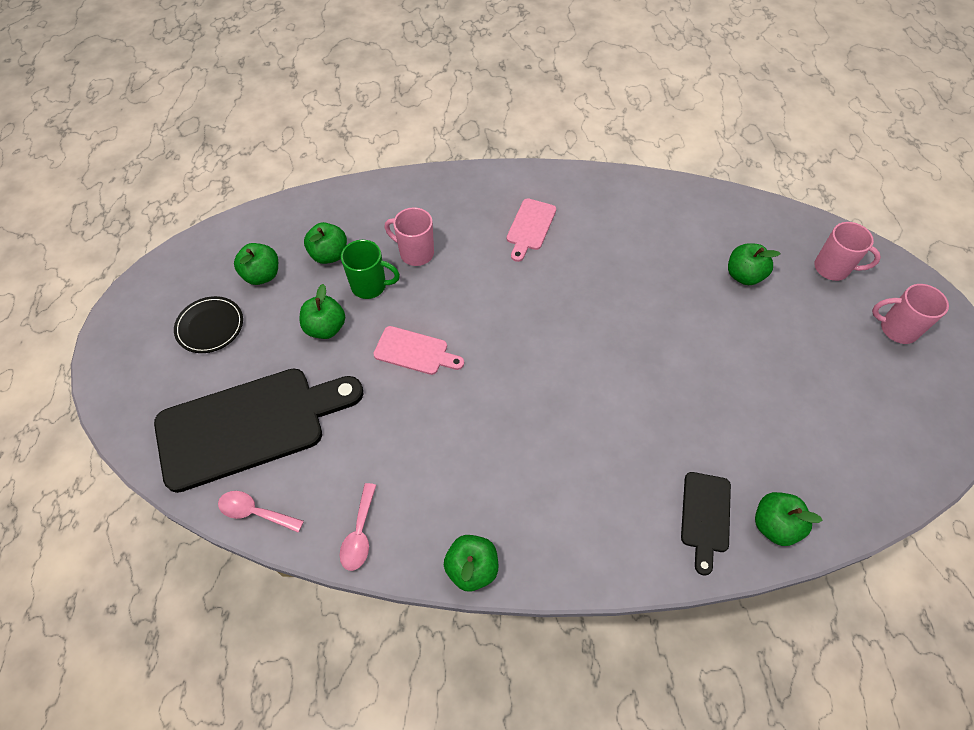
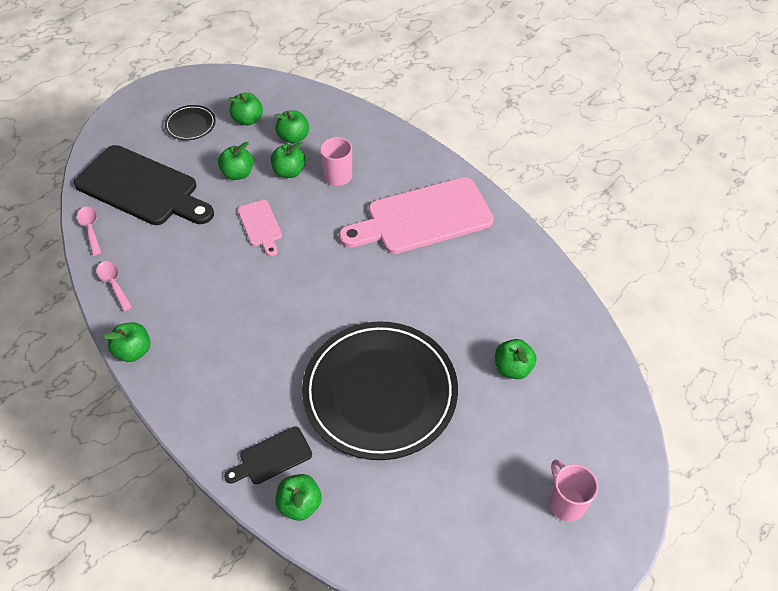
camera: 50 degrees right, 5 degrees down
pink spoon [340,483,376,571] -> pink spoon turned 90 degrees clockwise [96,261,132,311]
green mug [341,240,400,299] -> green apple [271,142,306,178]
pink cutting board [507,198,556,262] -> pink cutting board [339,177,494,254], size x2.13
pink mug [814,222,881,281] -> none
none -> black plate [302,321,458,460]

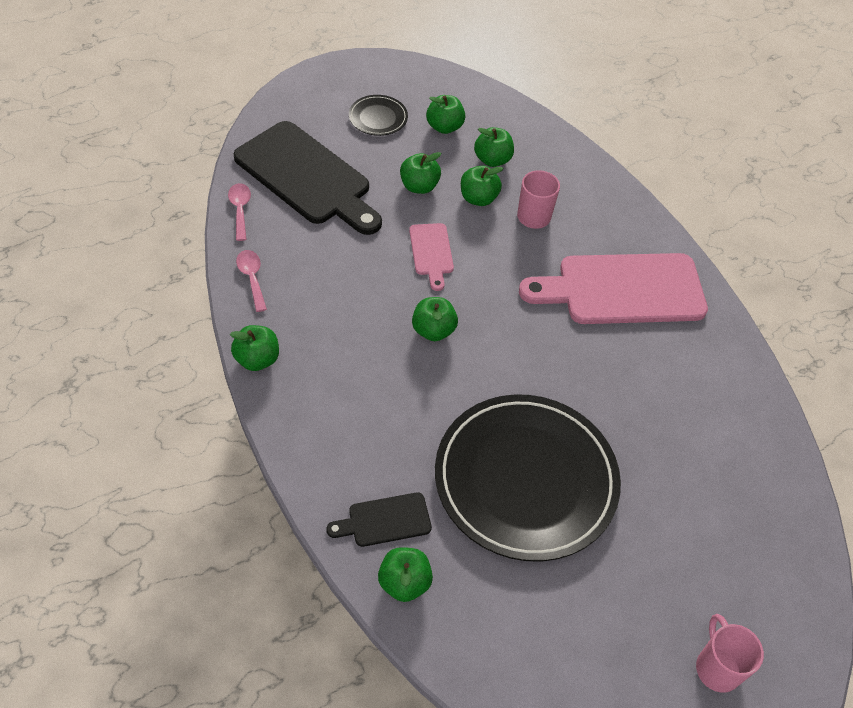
camera: 10 degrees right, 0 degrees up
green apple [495,339,537,379] -> green apple moved to [412,297,458,341]

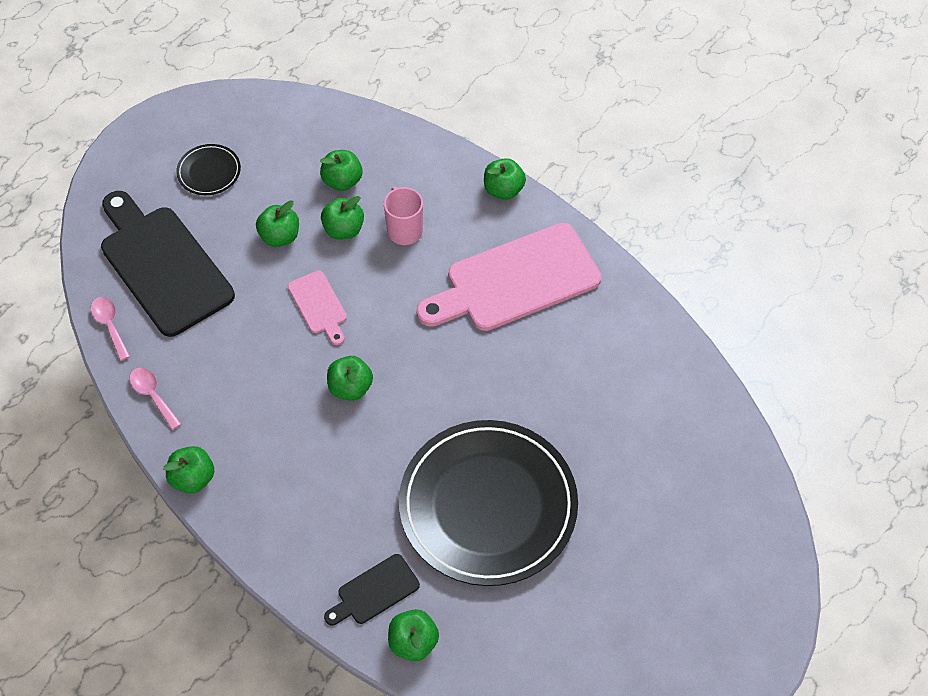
camera: 15 degrees left, 5 degrees up
black cutting board [233,121,382,235] -> black cutting board turned 150 degrees counterclockwise [101,191,235,337]
green apple [426,95,465,134] -> green apple moved to [484,158,526,200]
pink mug [696,614,764,693] -> none

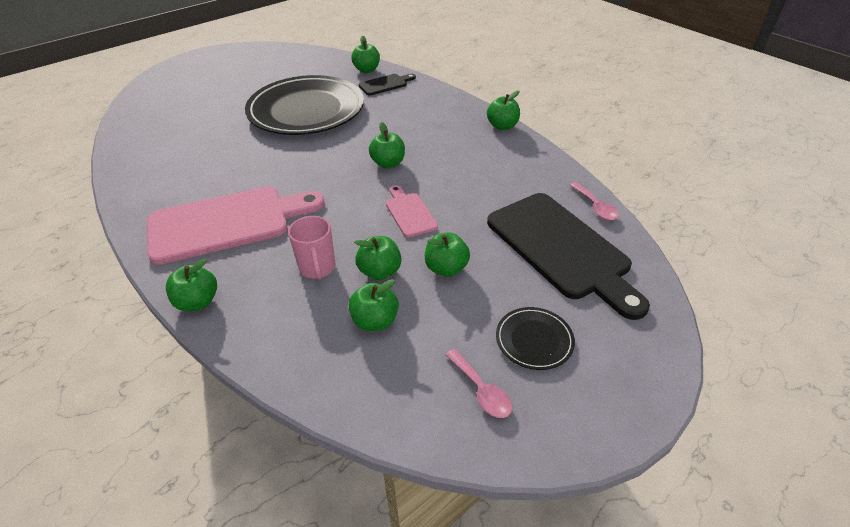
camera: 175 degrees left, 15 degrees down
pink spoon [129,368,181,430] -> pink spoon moved to [445,349,512,418]

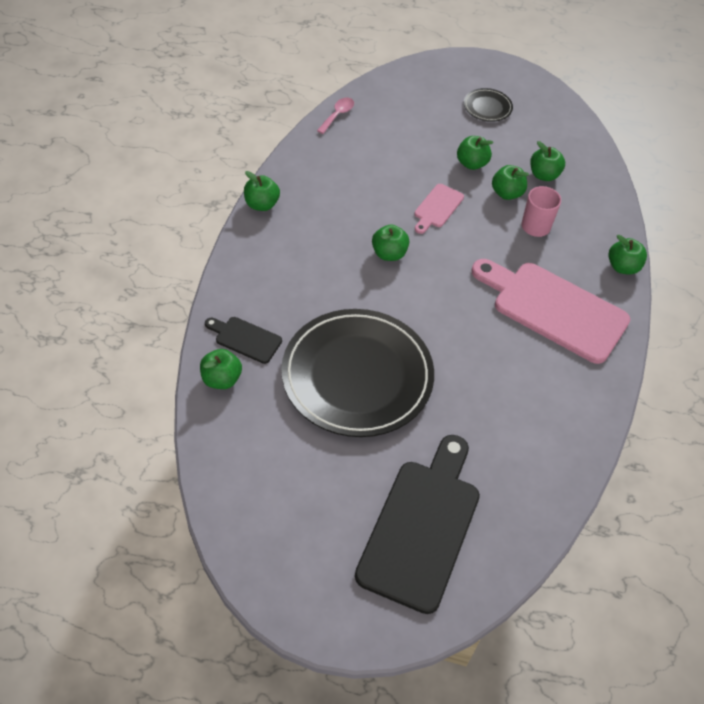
camera: 130 degrees left, 10 degrees up
pink spoon [445,349,512,418] -> none
black cutting board [487,193,650,320] -> black cutting board moved to [355,435,480,614]

